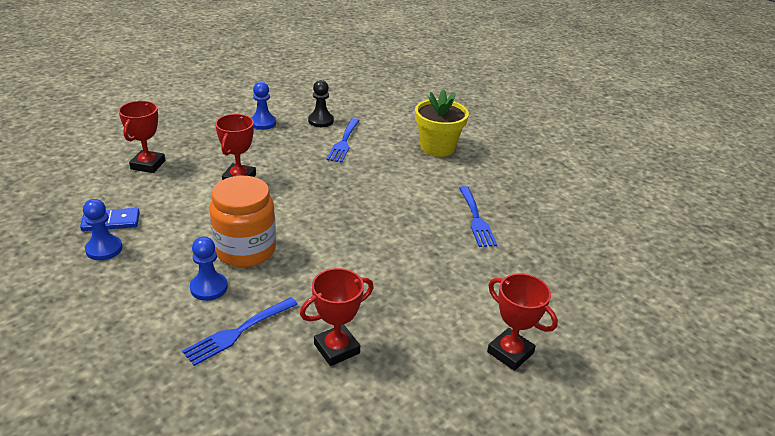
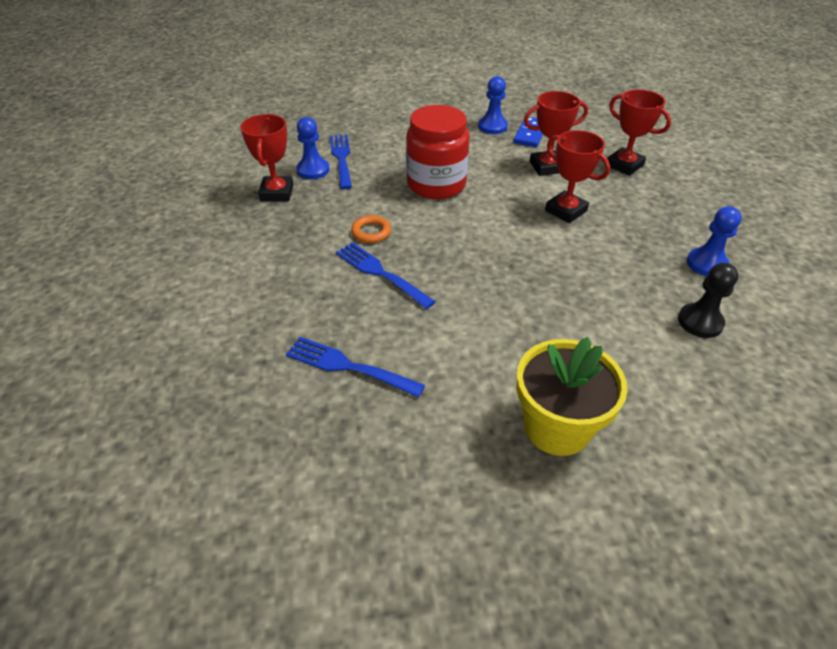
camera: 125 degrees right, 10 degrees up
blue pawn [190,237,228,301] -> blue pawn moved to [296,117,329,179]
orange jar [209,176,276,267] -> red jar [406,105,470,199]
blue fork [326,118,360,163] -> blue fork moved to [336,242,436,309]
red trophy [487,273,558,371] -> red trophy moved to [524,91,588,176]
none -> orange ring [351,215,391,243]

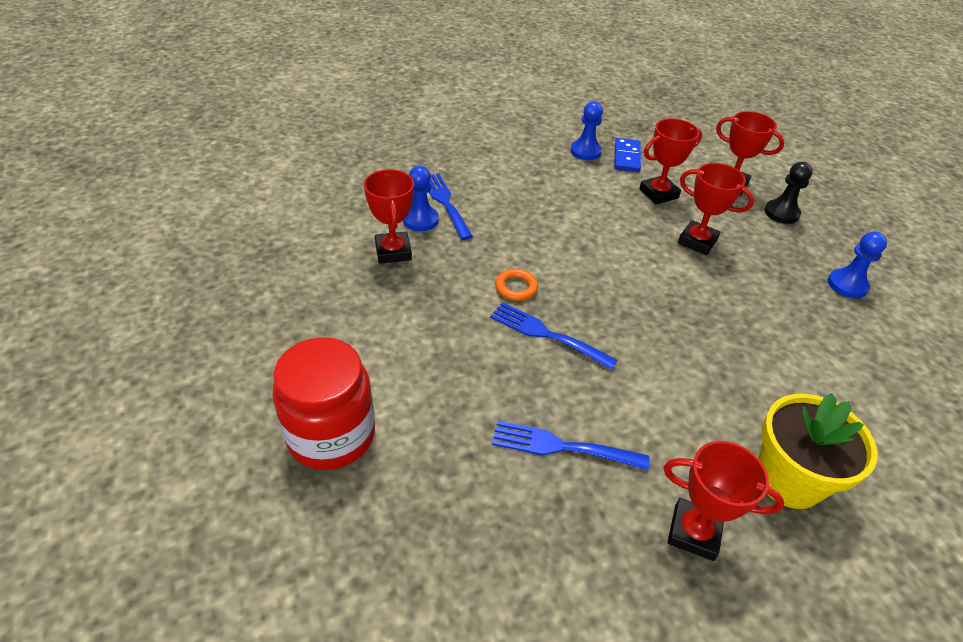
camera: 15 degrees left, 0 degrees up
red jar [406,105,470,199] -> red jar moved to [272,337,375,470]
black pawn [678,263,738,338] -> black pawn moved to [765,162,813,224]
none -> red trophy [664,441,784,561]

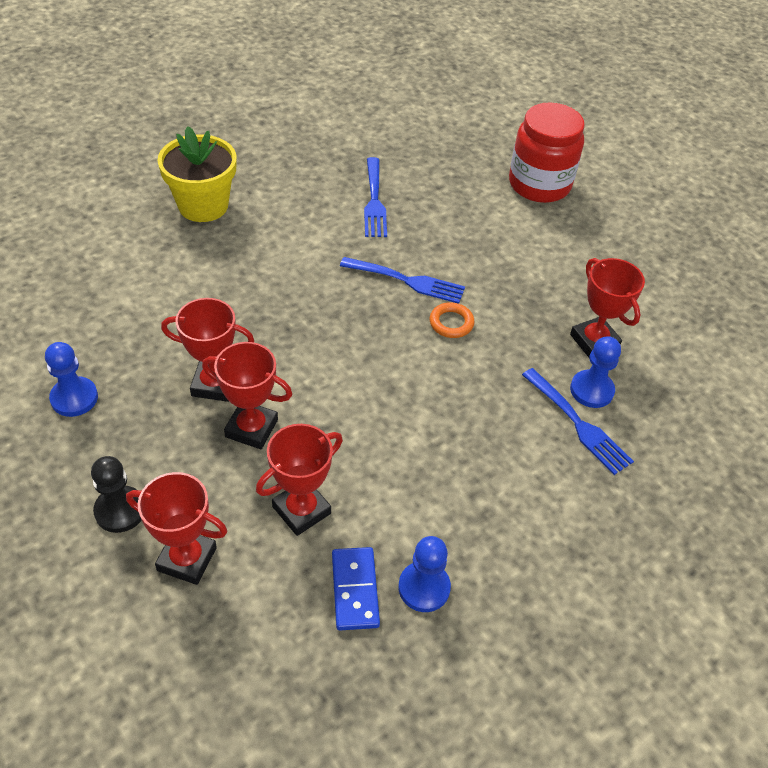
camera: 165 degrees right, 5 degrees up
blue fork [492,420,649,470] -> blue fork turned 90 degrees clockwise [364,157,387,237]
red trophy [664,441,784,561] -> red trophy moved to [161,298,254,402]

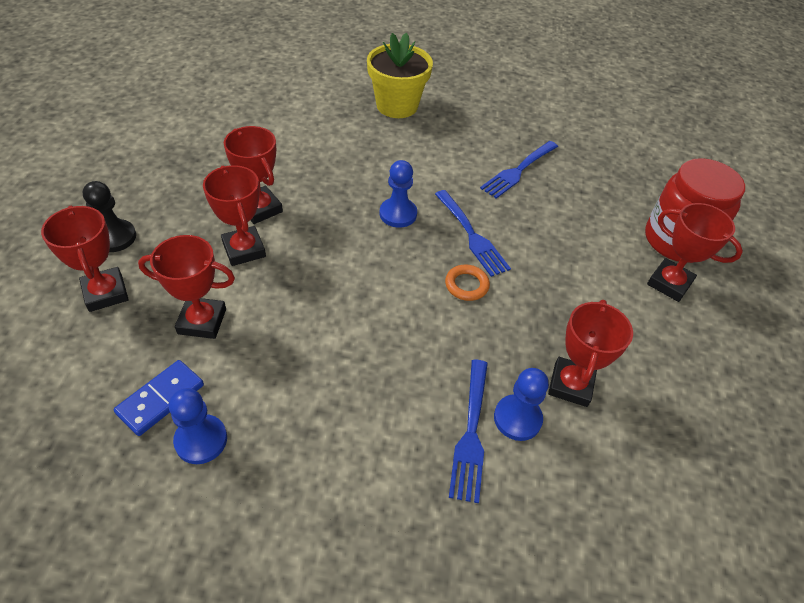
camera: 45 degrees right, 0 degrees up
blue pawn [45,342,98,417] -> blue pawn moved to [380,160,417,228]
none -> red trophy [647,203,743,302]

